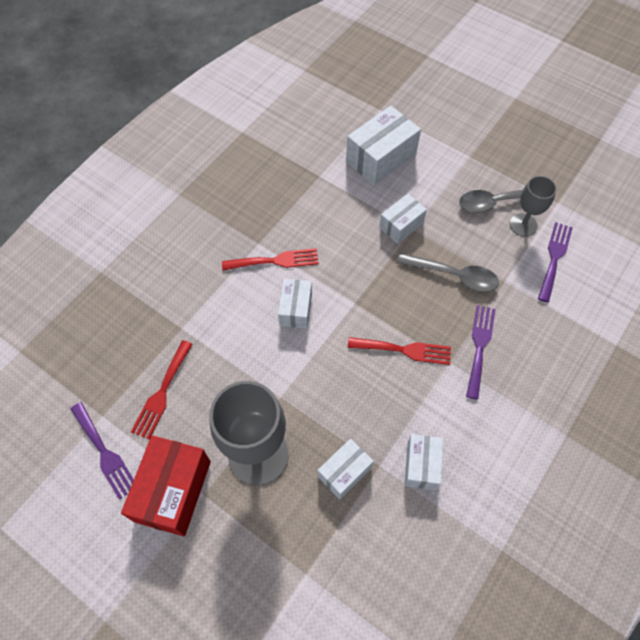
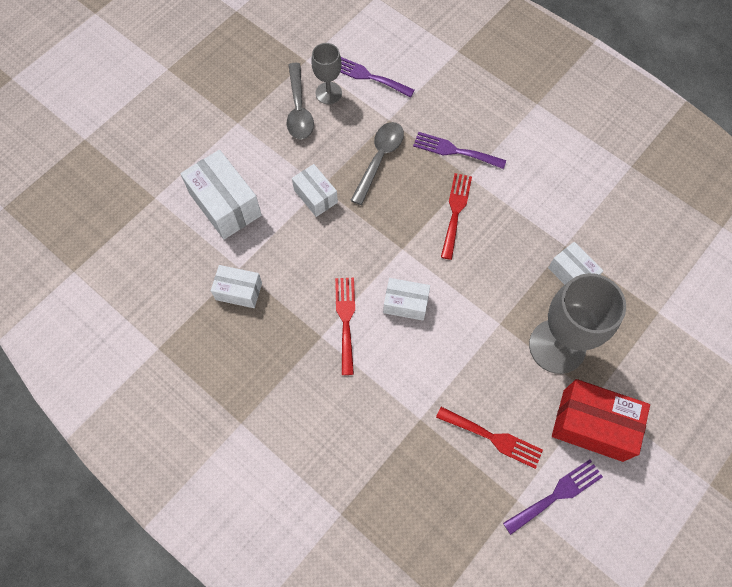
camera: 85 degrees left, 5 degrees up
white box [405,434,443,490] -> white box moved to [211,265,262,308]

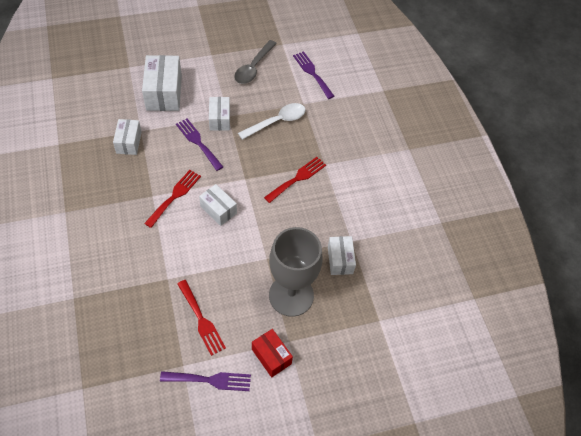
camera: 30 degrees right, 10 degrees down
white box [211,265,262,308] -> white box turned 45 degrees clockwise [113,119,142,155]
grey goblet [311,43,342,104] -> none
grey spoon [350,122,404,205] -> white spoon [238,103,306,140]
purple fork [413,132,506,169] -> purple fork moved to [176,119,223,171]
red box [552,379,650,462] -> red box [252,329,293,378], size x0.60

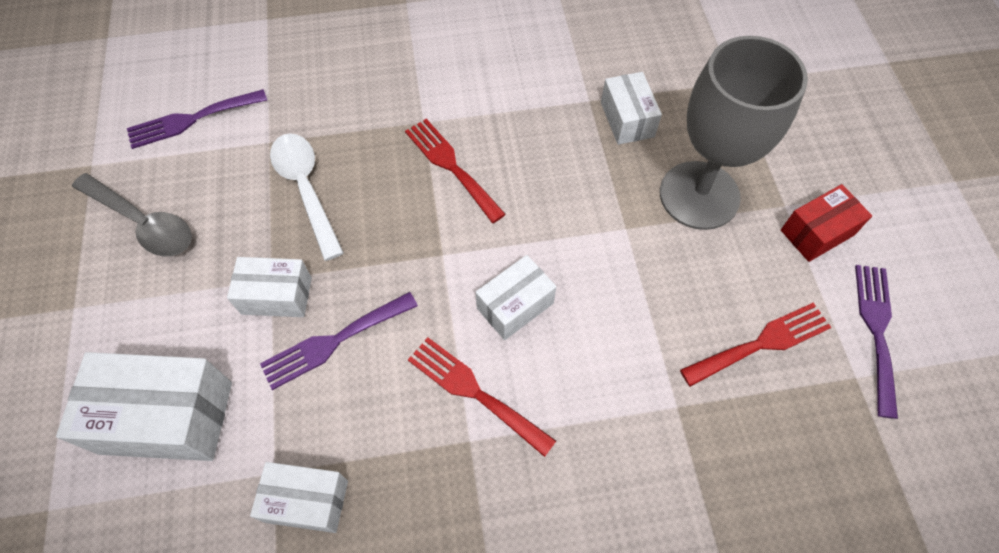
camera: 80 degrees left, 5 degrees up
white box [328,236,356,275] -> white box turned 75 degrees clockwise [601,72,662,145]

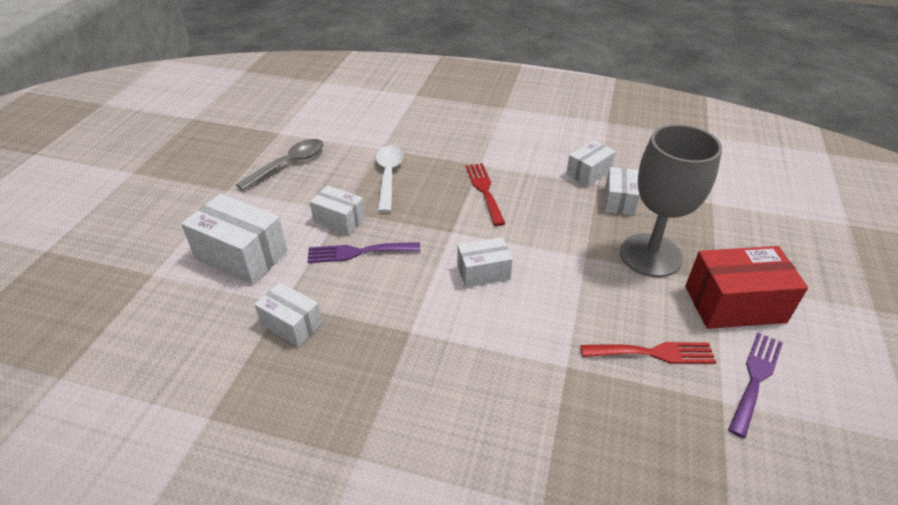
camera: 25 degrees right, 20 degrees down
grey spoon [72,173,192,257] -> grey spoon turned 105 degrees counterclockwise [236,139,323,191]
purple fork [127,89,267,149] -> none
red fork [408,337,556,457] -> none
red box [781,184,872,262] -> red box [685,246,808,329], size x1.67
none -> white box [566,140,616,187]

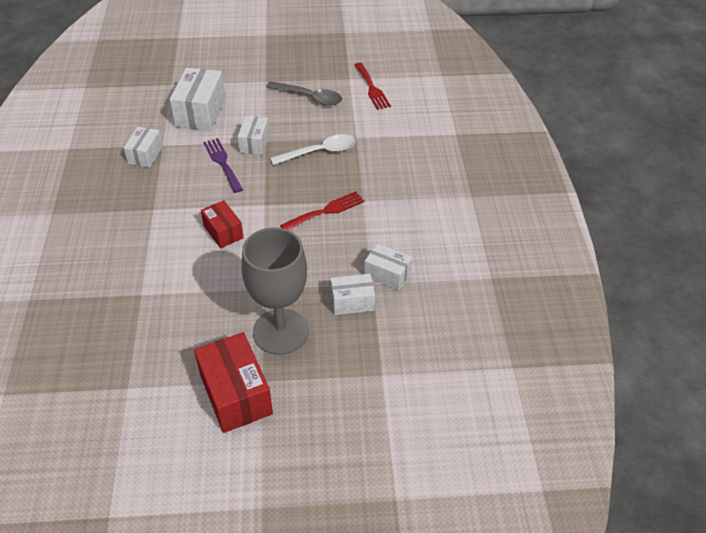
camera: 70 degrees right, 5 degrees up
white box [457,237,513,288] -> red box [201,200,244,248]
red fork [580,342,716,364] -> red fork moved to [355,63,391,110]
purple fork [728,333,783,438] -> none

